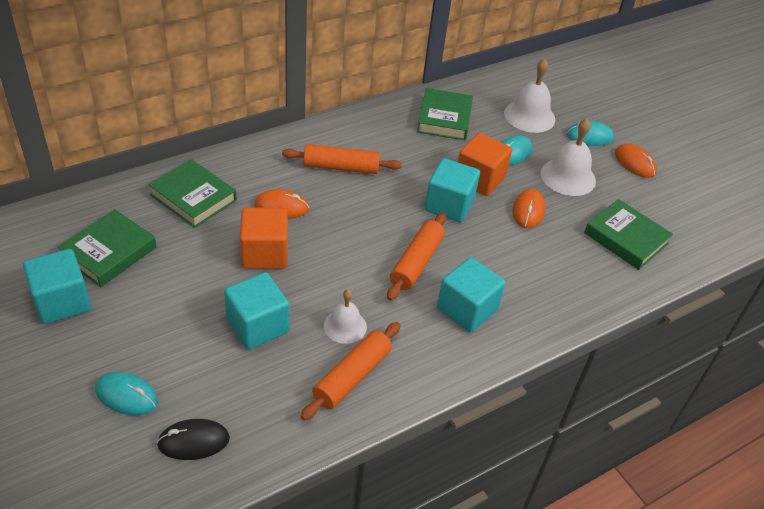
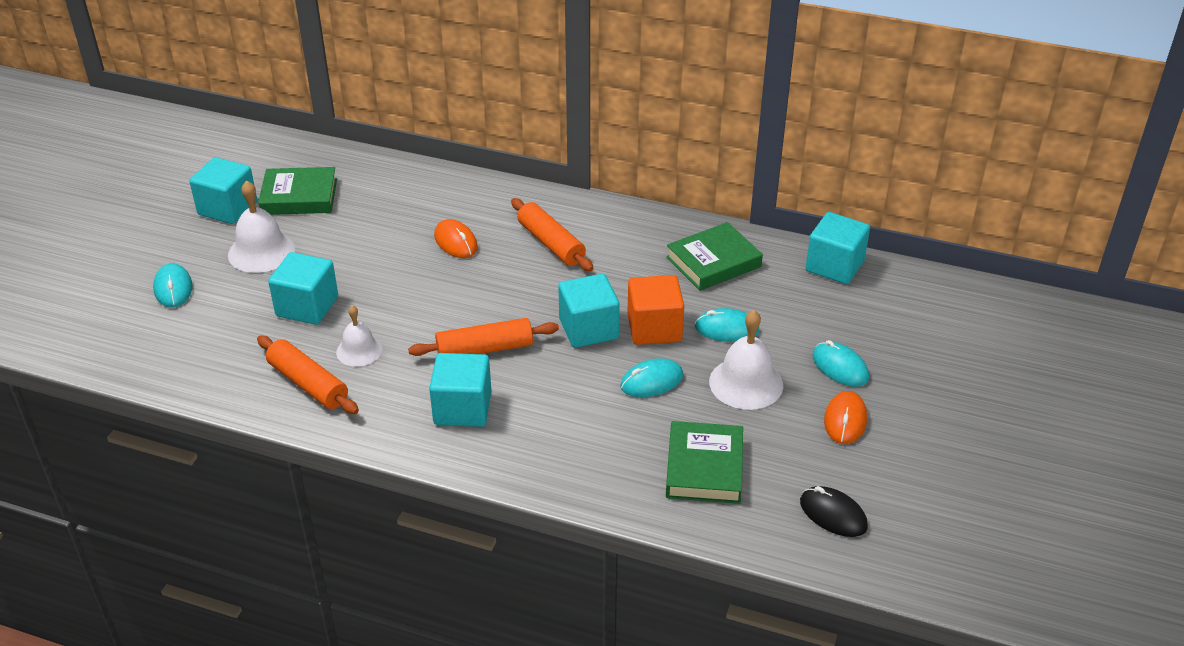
camera: 55 degrees right, 5 degrees down
green book [148,159,237,228] -> none
black mouse [157,419,230,460] -> black mouse moved to [800,486,868,537]
orange cube [240,207,288,269] -> none
orange rolling pin [300,322,401,421] -> orange rolling pin turned 45 degrees clockwise [257,336,359,414]
white bell [504,58,555,133] -> white bell moved to [228,181,295,273]
orange mouse [512,189,546,228] -> turquoise mouse [620,358,684,397]
none -> turquoise cube [806,212,870,284]

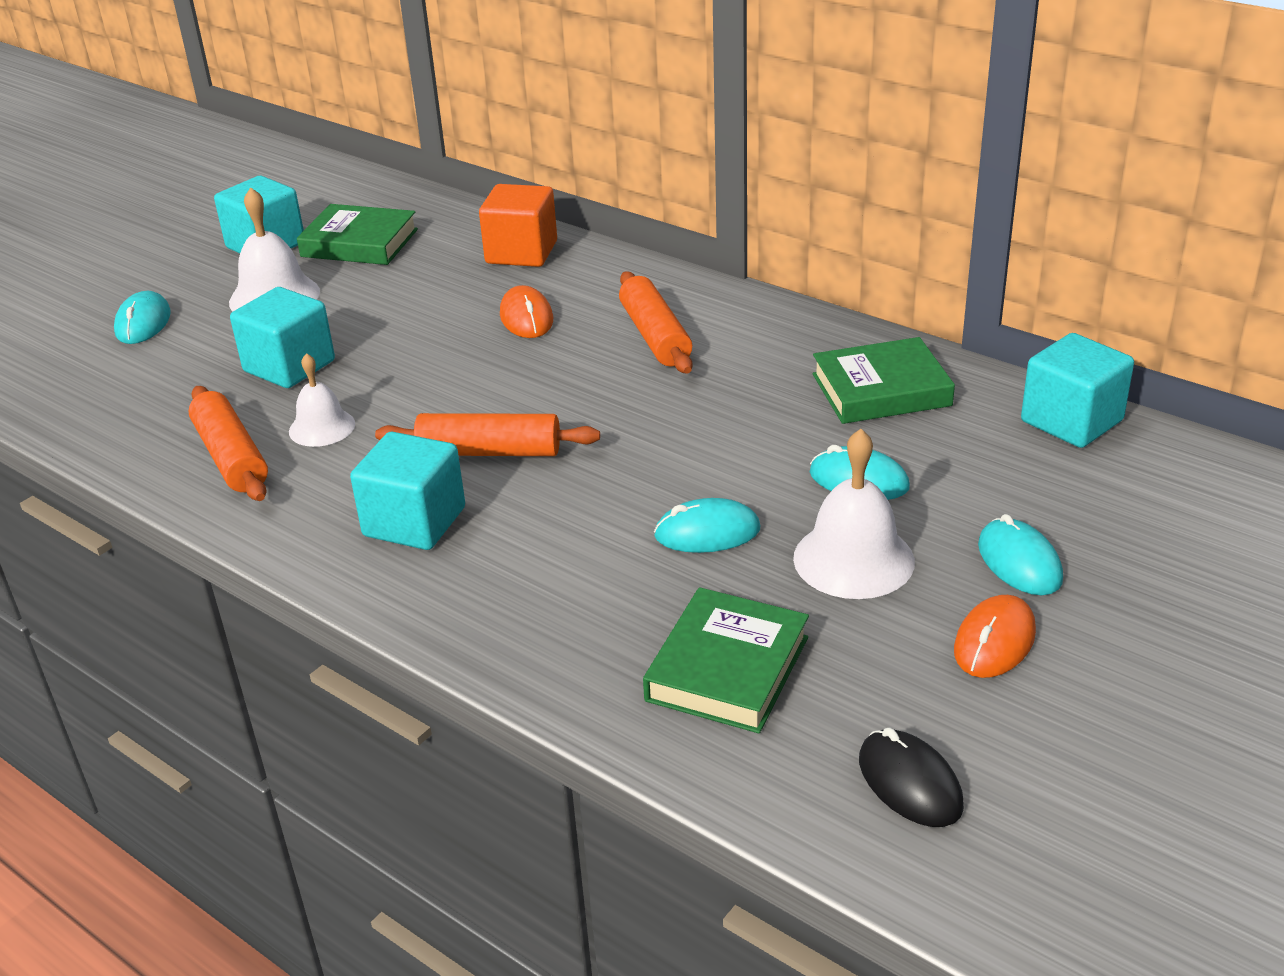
camera: 20 degrees right, 5 degrees down
turquoise cube [558,274,620,348] -> none
orange cube [627,275,684,345] -> orange cube moved to [479,184,557,267]

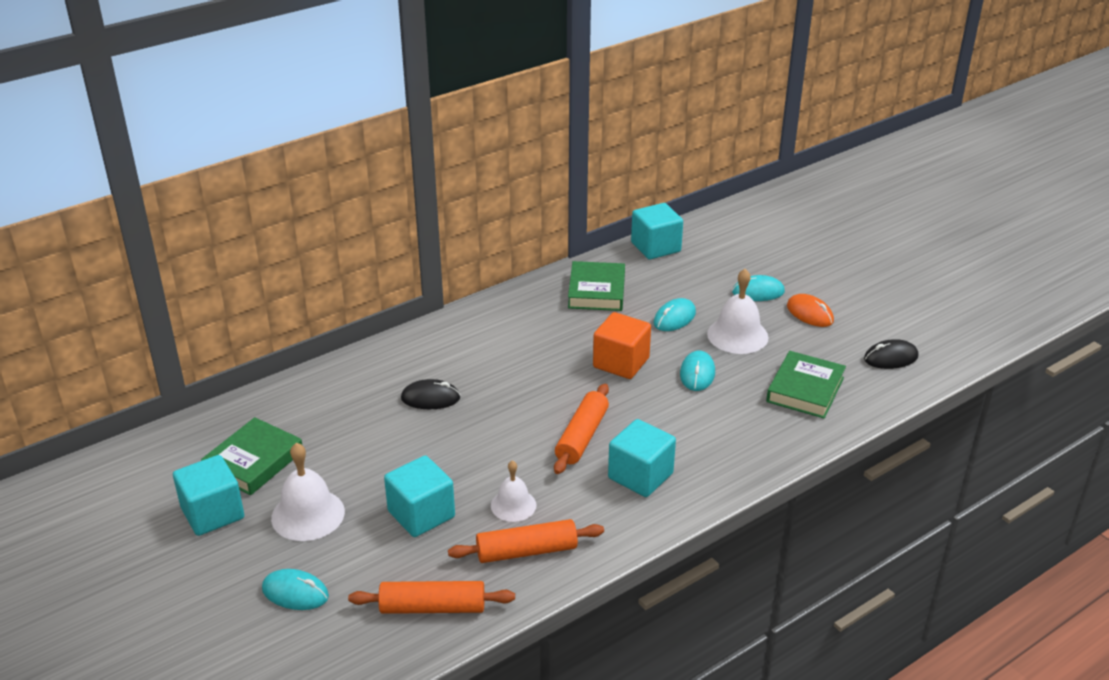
camera: 75 degrees left, 0 degrees up
orange cube [479,184,557,267] -> orange cube moved to [593,312,651,379]
orange mouse [500,285,553,338] -> black mouse [401,379,460,409]
orange rolling pin [619,272,693,374] -> orange rolling pin moved to [348,581,515,614]
green book [643,587,809,733] -> green book turned 75 degrees clockwise [766,351,846,419]

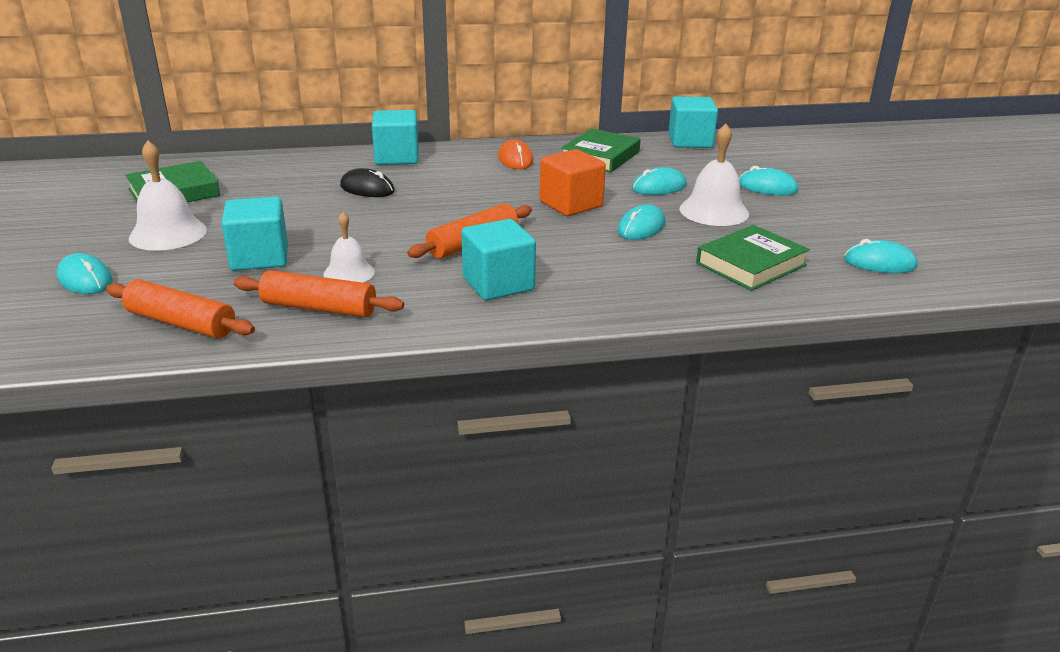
camera: 25 degrees right, 5 degrees down
turquoise cube [173,455,244,536] -> turquoise cube moved to [372,110,419,165]
orange mouse [787,294,834,327] -> orange mouse moved to [498,139,533,169]
black mouse [864,339,918,369] -> turquoise mouse [844,239,917,273]

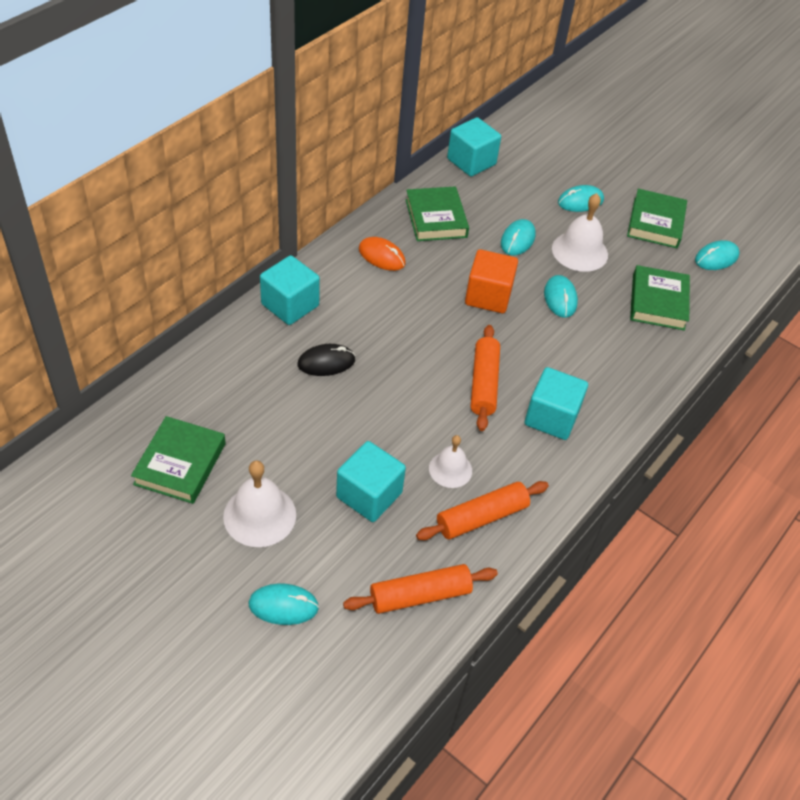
camera: 45 degrees left, 20 degrees up
none -> green book [627,189,687,248]

